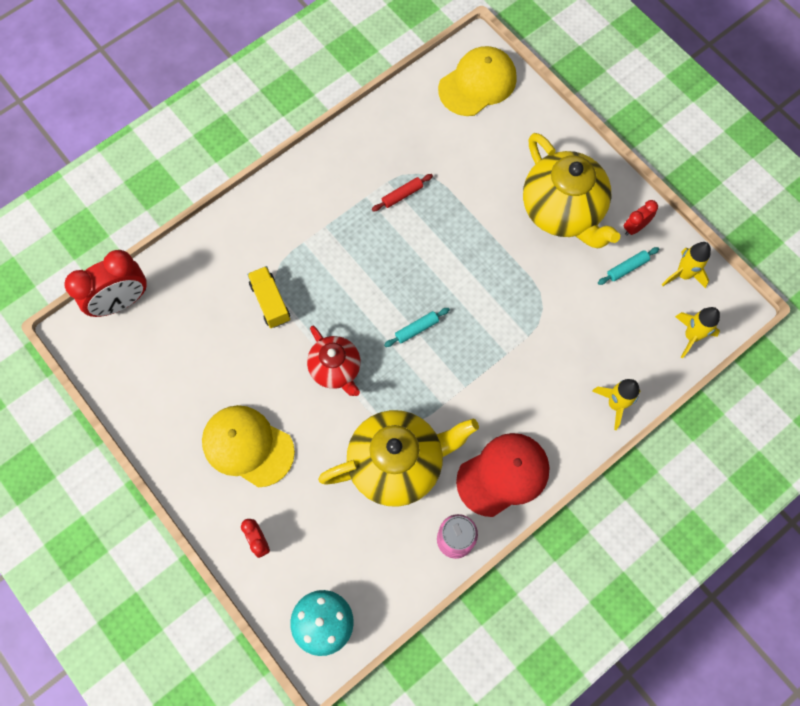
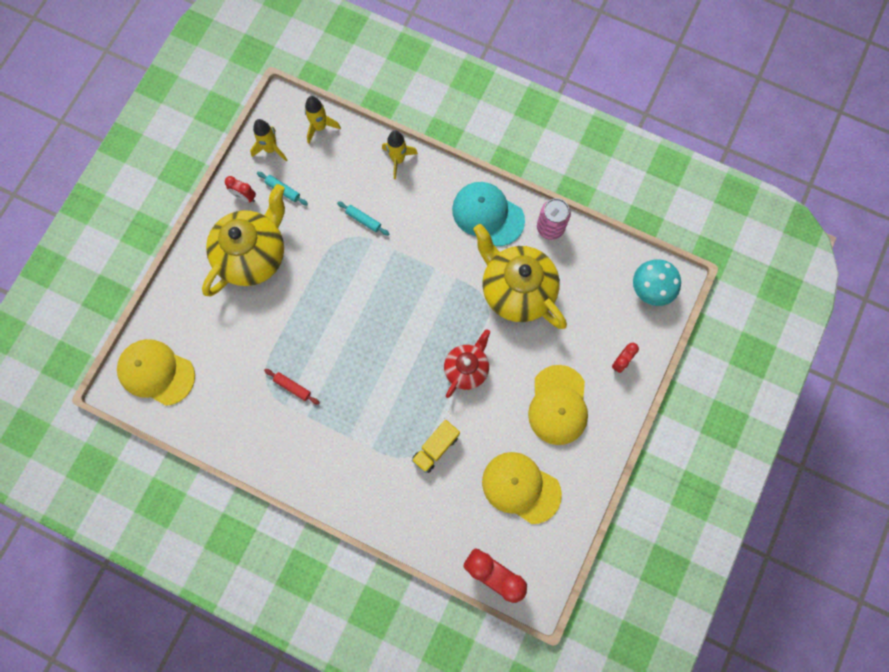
camera: 115 degrees left, 5 degrees up
turquoise rolling pin [384,308,450,347] -> turquoise rolling pin moved to [337,201,389,236]
red cap [456,433,550,517] -> turquoise cap [452,182,525,246]
none -> yellow cap [482,452,562,524]

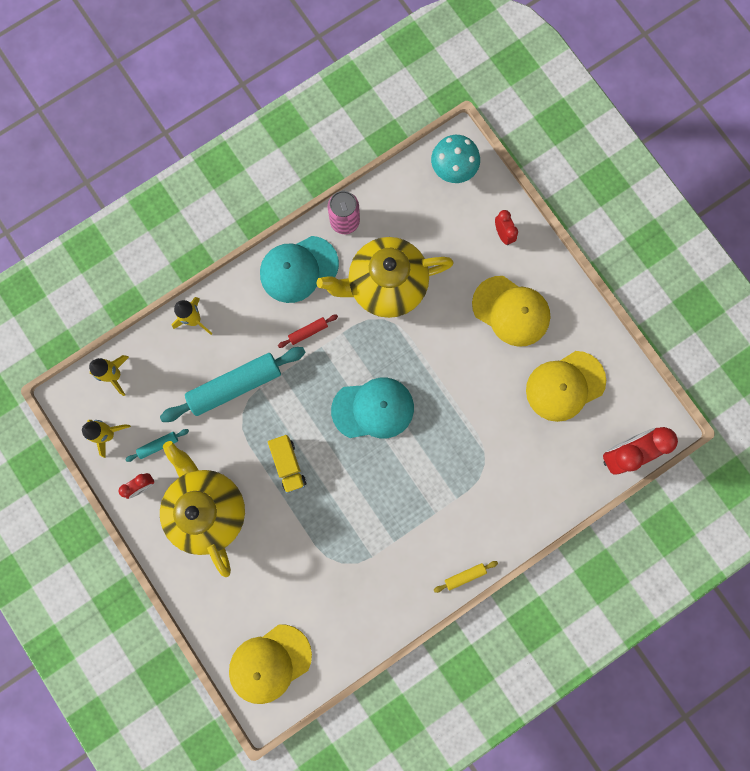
camera: 60 degrees left, 5 degrees up
red rolling pin [264,369,320,405] -> red rolling pin moved to [278,314,338,348]
turquoise rolling pin [337,201,389,236] -> turquoise rolling pin [160,347,306,422], size x2.32
yellow truck [411,420,460,473] -> yellow truck moved to [268,435,306,493]
red teapot [444,329,490,398] -> none
none -> turquoise cap [331,378,414,438]
none -> yellow rolling pin [434,561,498,593]

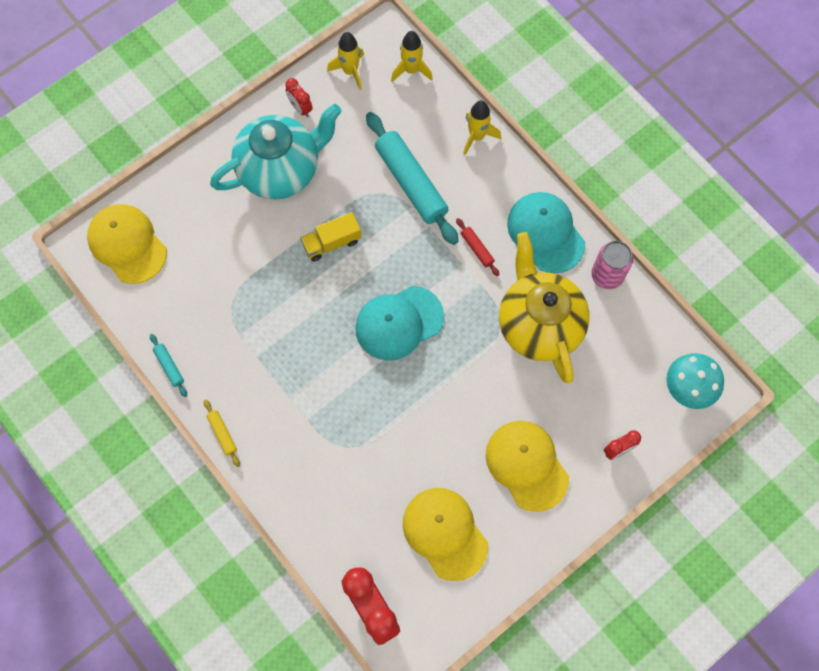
camera: 85 degrees right, 10 degrees down
turquoise rolling pin [125,429,189,462] -> turquoise rolling pin moved to [150,334,187,397]
yellow teapot [160,441,245,577] -> turquoise teapot [210,104,341,199]
turquoise cap [331,378,414,438] -> turquoise cap turned 75 degrees clockwise [355,286,444,361]
yellow cap [472,276,551,347] -> yellow cap turned 120 degrees clockwise [486,421,569,512]

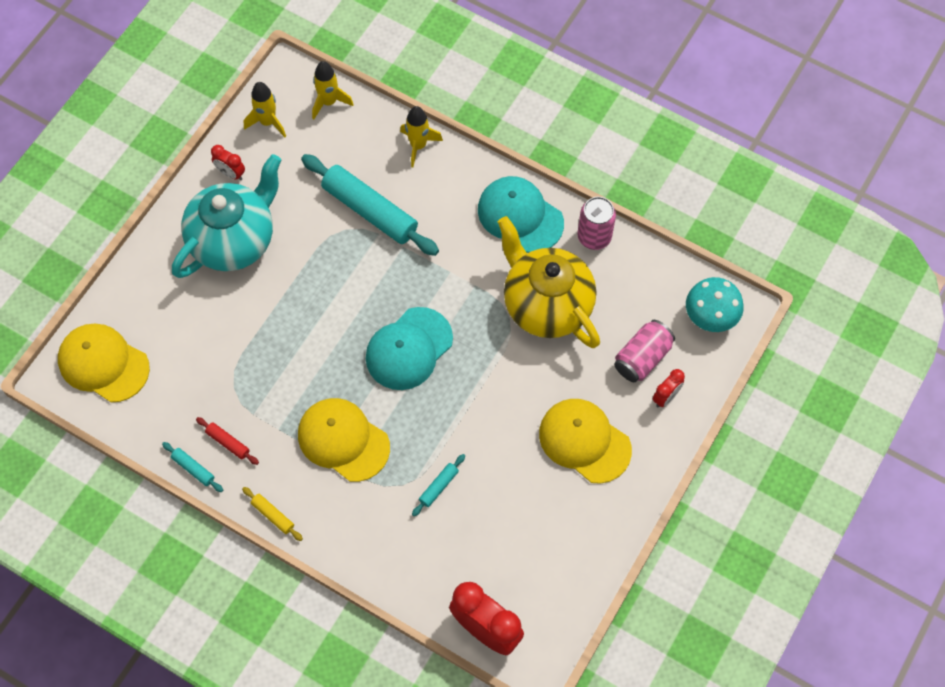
camera: 20 degrees left, 5 degrees down
yellow truck [300,212,361,262] -> none
yellow cap [403,488,488,581] -> yellow cap moved to [298,398,390,482]
red rolling pin [456,218,500,276] -> red rolling pin moved to [196,417,259,465]
none -> turquoise rolling pin [412,454,465,516]
none -> pink can [614,320,675,382]

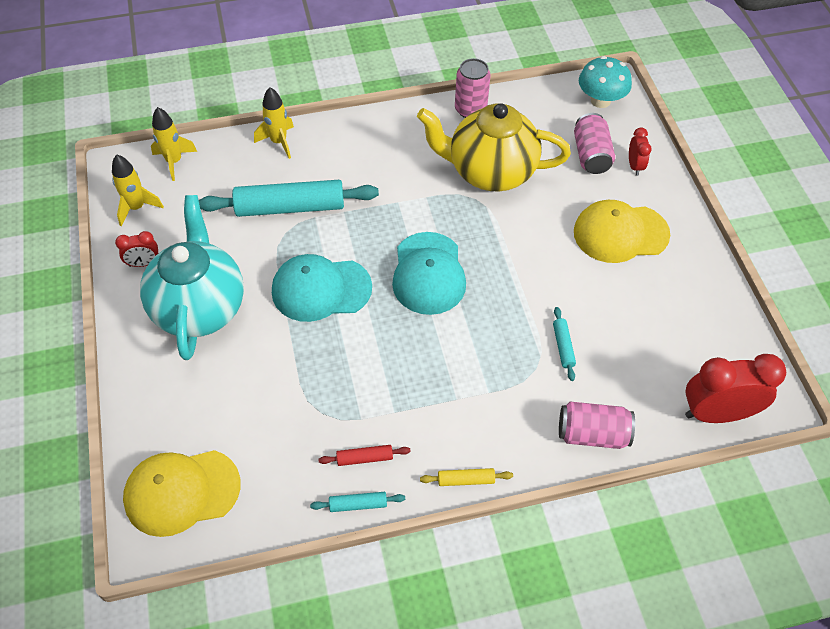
camera: 45 degrees left, 10 degrees down
yellow cap [298,398,390,482] -> none
turquoise cap [478,176,564,253] -> turquoise cap moved to [272,254,372,322]
none -> pink can [559,402,635,449]

